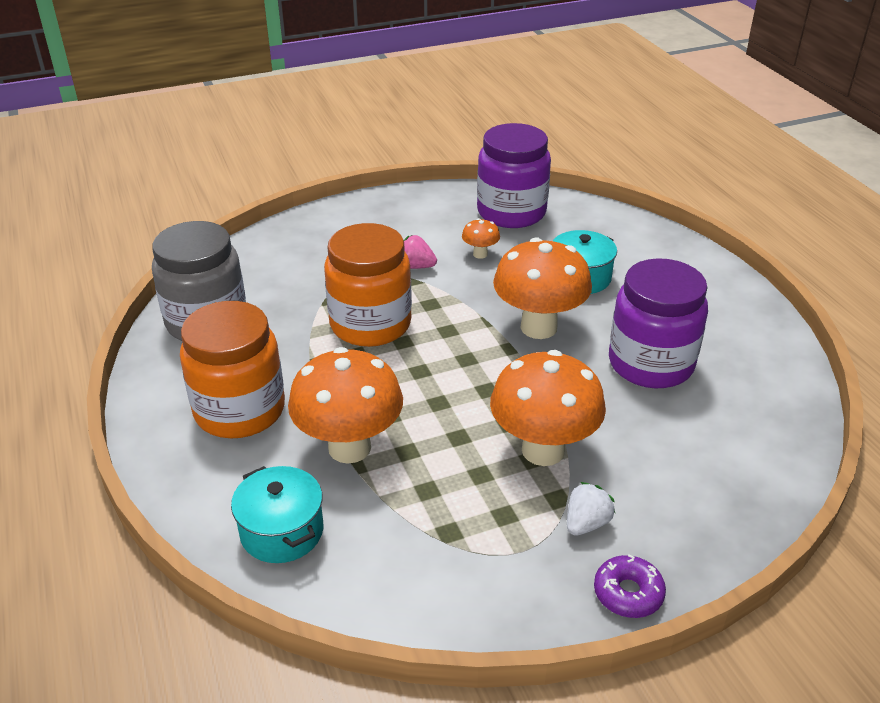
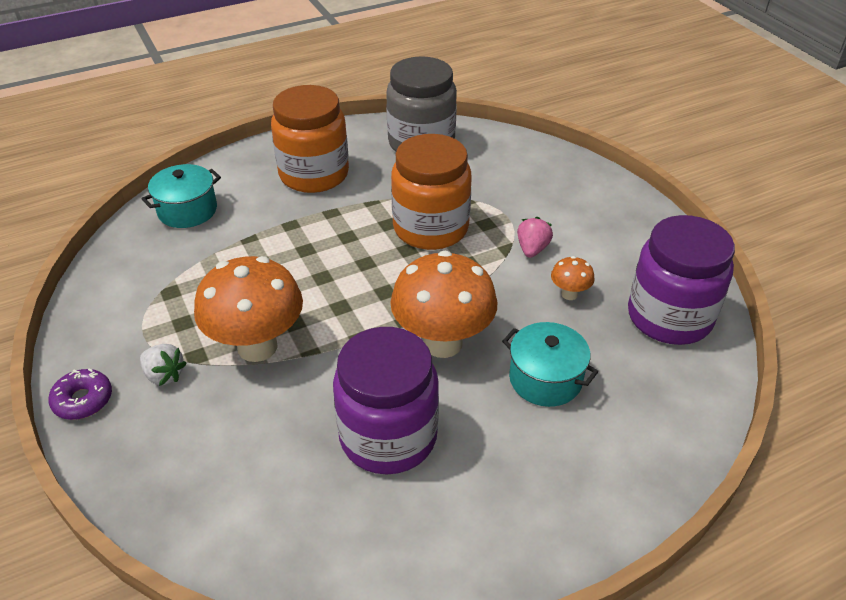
camera: 85 degrees right, 5 degrees up
orange mushroom [288,347,403,464] -> none

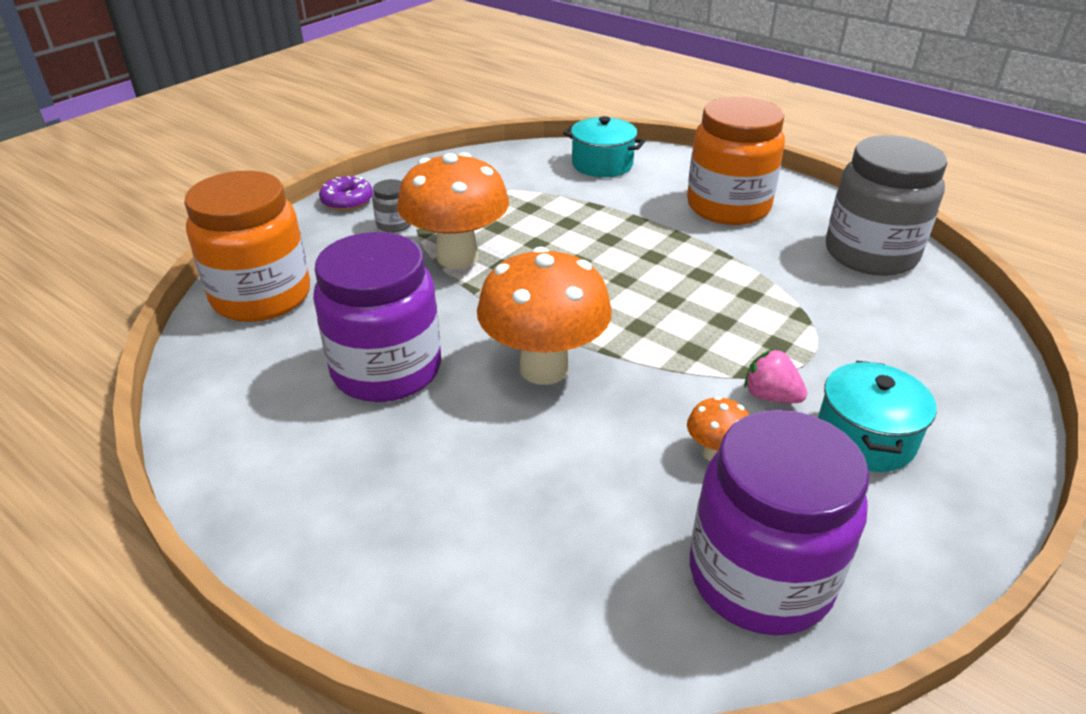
camera: 65 degrees right, 5 degrees down
white strawberry [140,344,187,386] -> grey jar [372,179,411,233]
orange jar [391,134,472,250] -> orange jar moved to [184,171,310,322]
turquoise pot [502,322,598,407] -> turquoise pot moved to [818,361,937,472]
pink strawberry [517,217,553,258] -> pink strawberry turned 135 degrees counterclockwise [744,349,807,403]

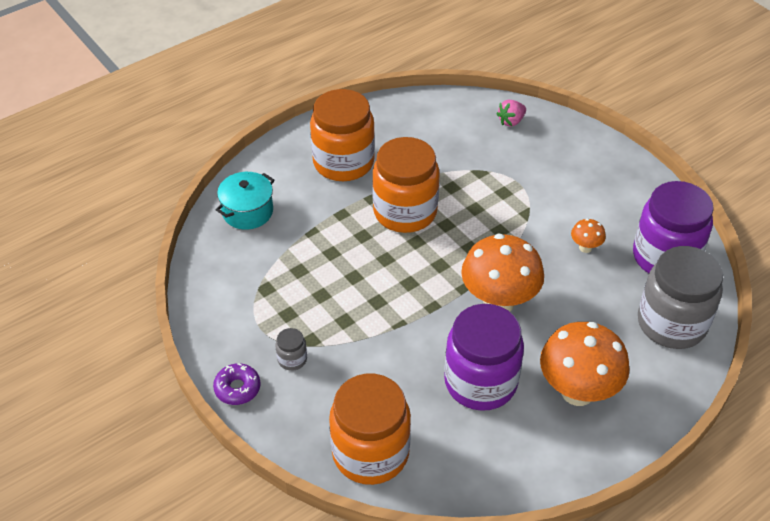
camera: 75 degrees left, 10 degrees up
orange mushroom [397,152,509,269] -> orange mushroom moved to [540,322,630,406]
pink strawberry [744,349,807,403] -> pink strawberry moved to [496,100,526,127]
turquoise pot [818,361,937,472] -> none
grey jar [826,135,947,276] -> grey jar moved to [638,246,723,349]
none -> orange jar [372,137,440,233]

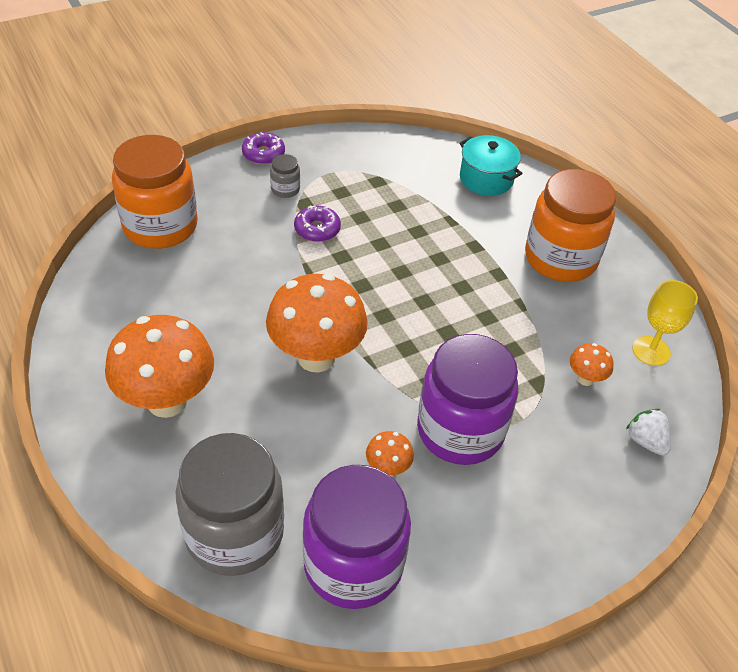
camera: 95 degrees right, 0 degrees up
orange jar [372,137,440,233] -> none
purple jar [444,304,524,411] -> purple jar moved to [417,334,518,465]
pink strawberry [496,100,526,127] -> white strawberry [626,409,671,456]
none -> purple donut [294,205,341,242]
none -> orange mushroom [570,343,614,386]
none -> yellow goblet [632,280,698,366]

